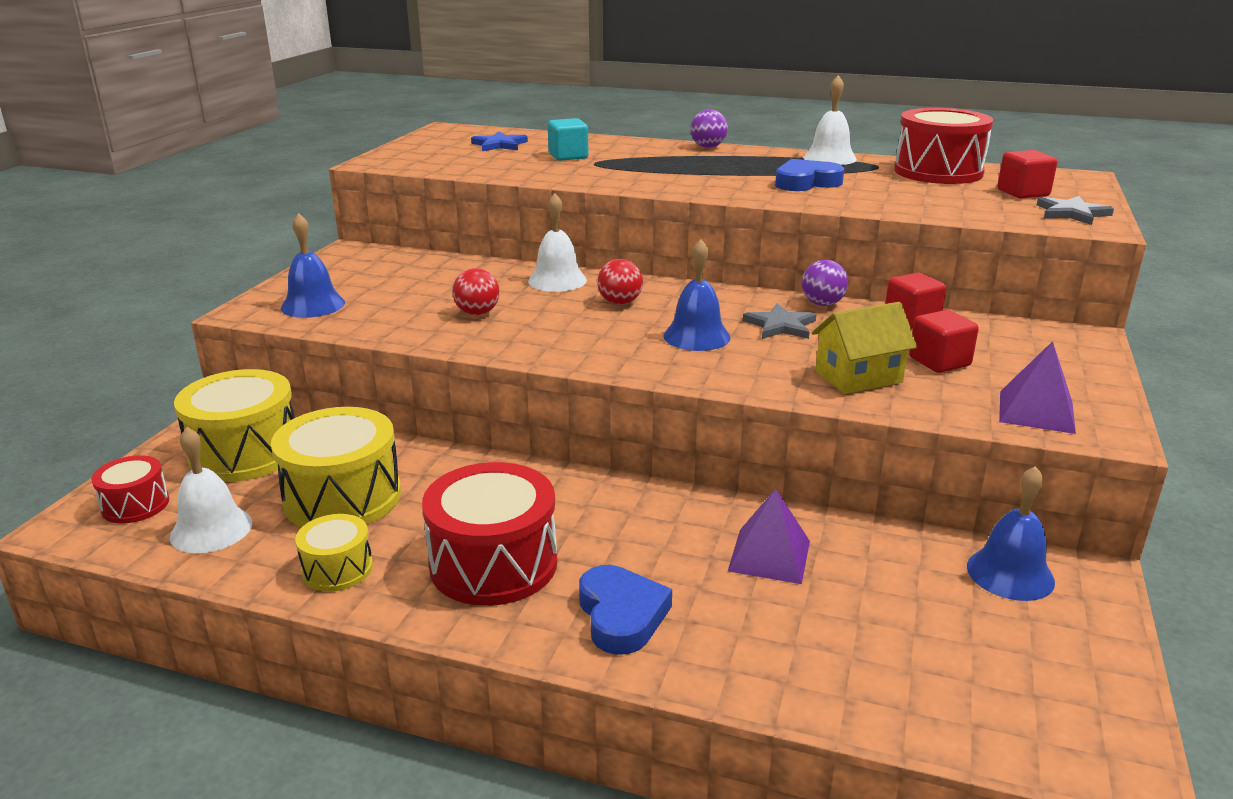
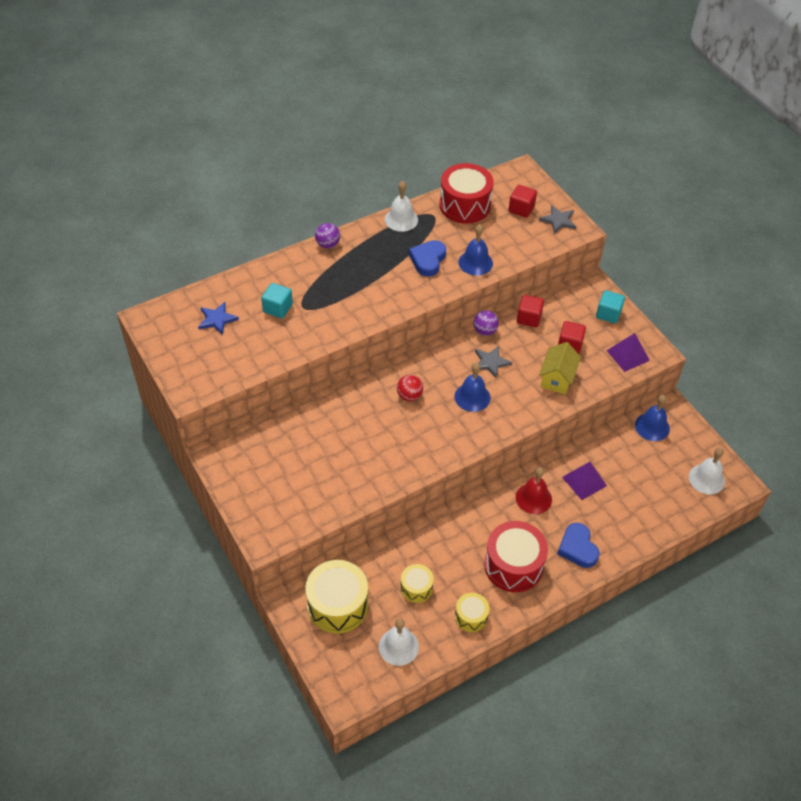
camera: 50 degrees left, 25 degrees up
red drum [91,455,169,524] -> none
yellow drum [271,407,401,527] -> yellow drum [400,564,434,603], size x0.54
blue bell [281,213,345,318] -> blue bell moved to [458,224,493,275]
red ball [452,268,500,315] -> none
white bell [528,193,587,292] -> white bell moved to [689,448,725,495]
blue heart [579,565,672,655] -> blue heart turned 135 degrees counterclockwise [557,523,600,568]
none -> red bell [516,467,552,514]
none -> turquoise cube [596,290,625,323]

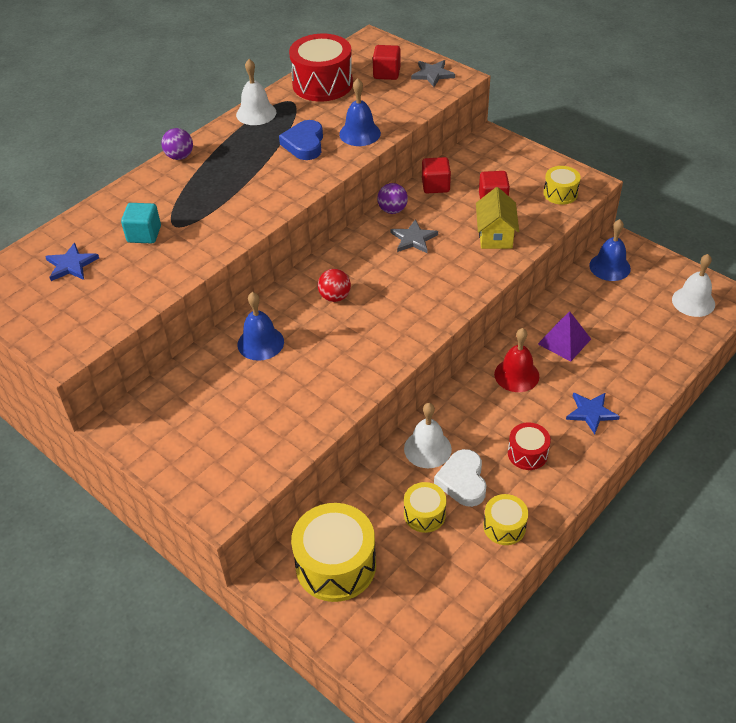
camera: 15 degrees left, 5 degrees down
white bell [379,618,419,666] -> white bell moved to [404,403,452,468]
blue bell [455,363,490,412] -> blue bell moved to [238,292,284,361]
red drum [484,521,548,592] -> red drum [508,423,551,470], size x0.54
blue heart [557,523,600,568] -> blue star [566,393,620,434]
turquoise cube [596,290,625,323] -> none
purple pyramid [606,333,650,372] -> yellow drum [543,166,581,205]
none -> white heart [434,449,486,507]

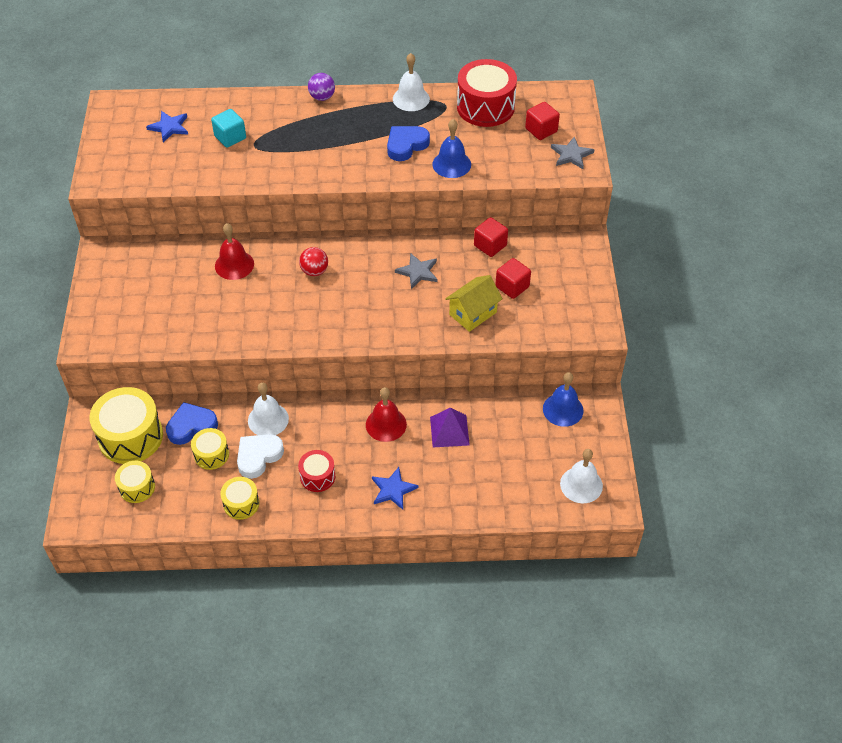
camera: 45 degrees right, 5 degrees up
blue bell [238,292,284,361] -> red bell [215,223,254,280]
purple ball [377,183,408,214] -> none
yellow drum [543,166,581,205] -> yellow drum moved to [115,461,155,503]
none -> blue heart [166,402,218,445]

